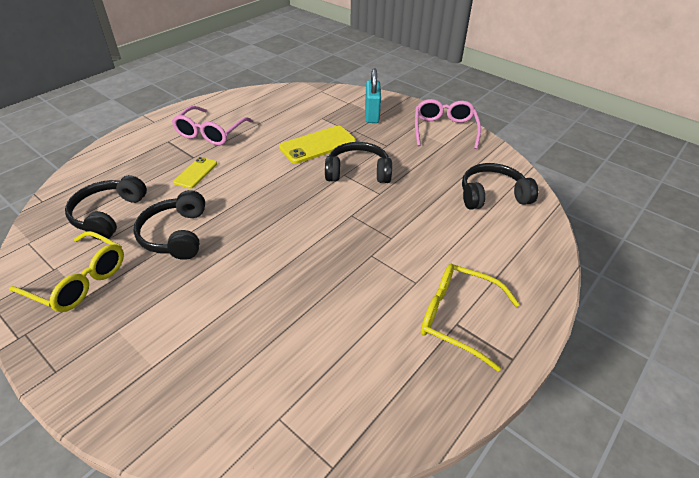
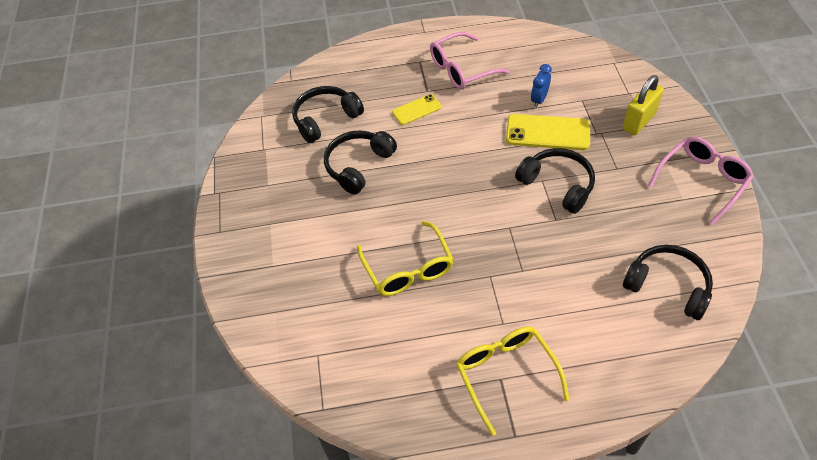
camera: 45 degrees right, 10 degrees up
yellow glasses [9,231,124,312] -> yellow glasses moved to [357,221,454,296]
turquoise padlock [365,69,381,123] -> yellow padlock [622,75,664,135]
none -> blue clock [531,64,552,108]

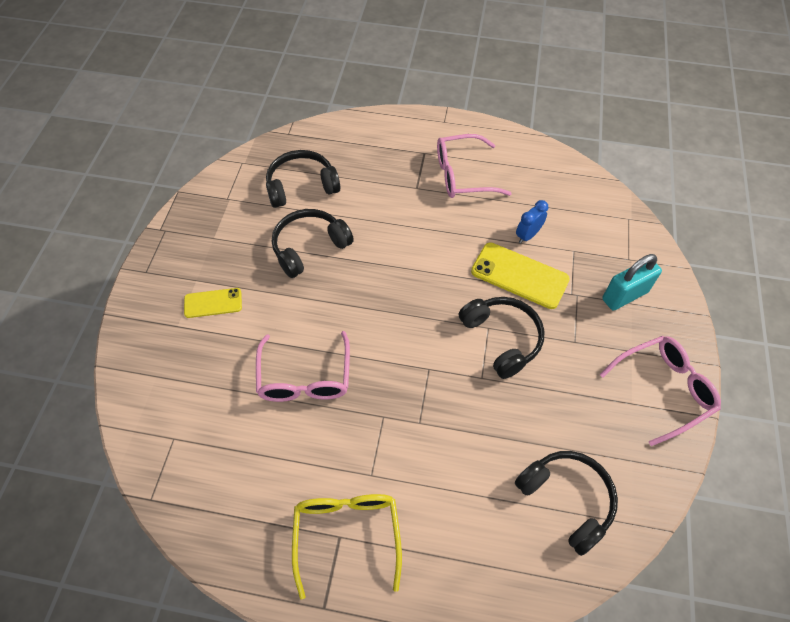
camera: 15 degrees right, 5 degrees up
yellow glasses [357,221,454,296] -> pink glasses [256,331,350,402]
yellow phone [392,94,442,125] -> yellow phone moved to [184,288,242,318]
yellow padlock [622,75,664,135] -> turquoise padlock [602,254,662,311]

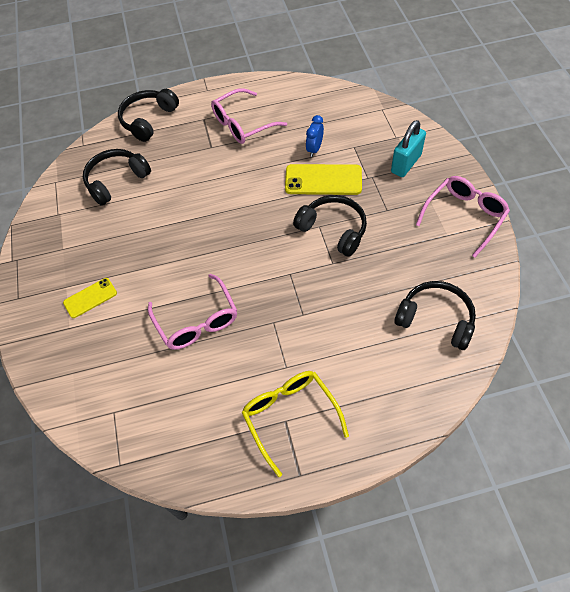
camera: 20 degrees left, 0 degrees up
black headphones [272,209,354,278] -> black headphones moved to [118,89,179,142]

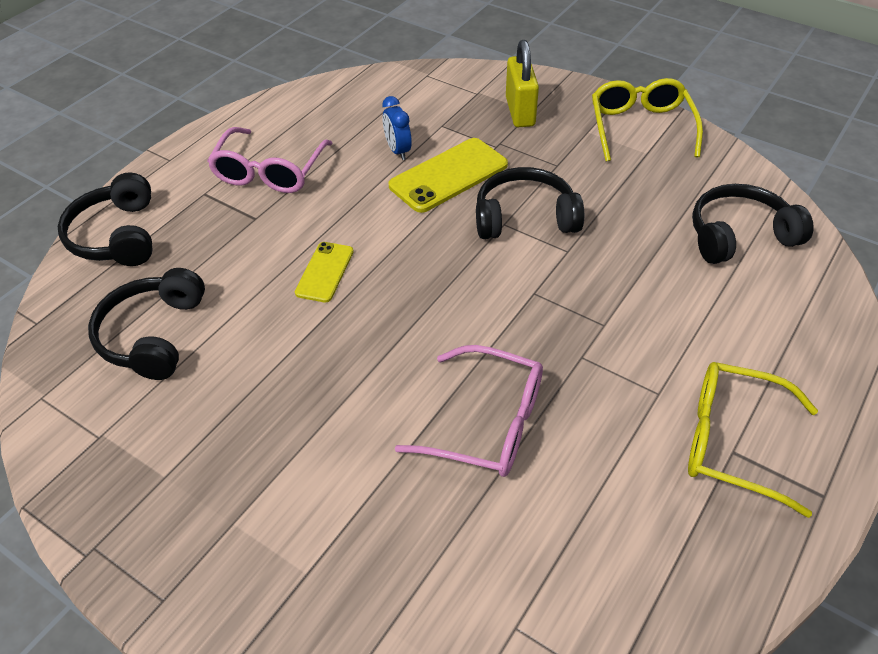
camera: 45 degrees left, 10 degrees down
yellow phone [63,278,117,318] -> yellow phone moved to [295,242,354,302]
turquoise padlock [391,120,426,177] -> yellow padlock [506,40,539,127]
pink glasses [416,176,510,258] -> yellow glasses [592,78,703,162]

